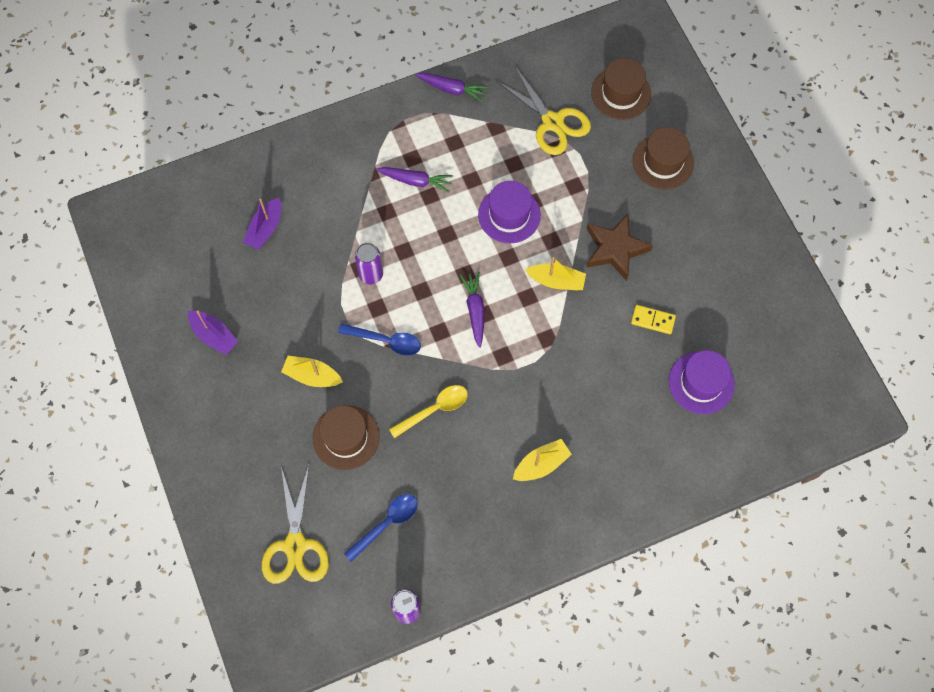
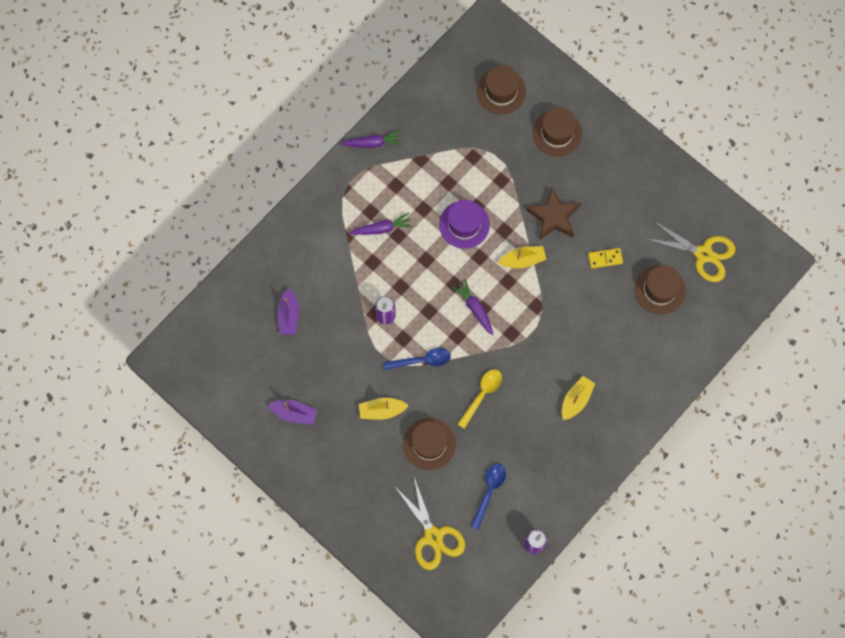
camera: 25 degrees left, 5 degrees up
yellow scissors [497,66,591,155] -> yellow scissors moved to [646,220,736,282]
purple hat [669,350,735,414] -> brown hat [635,265,686,315]

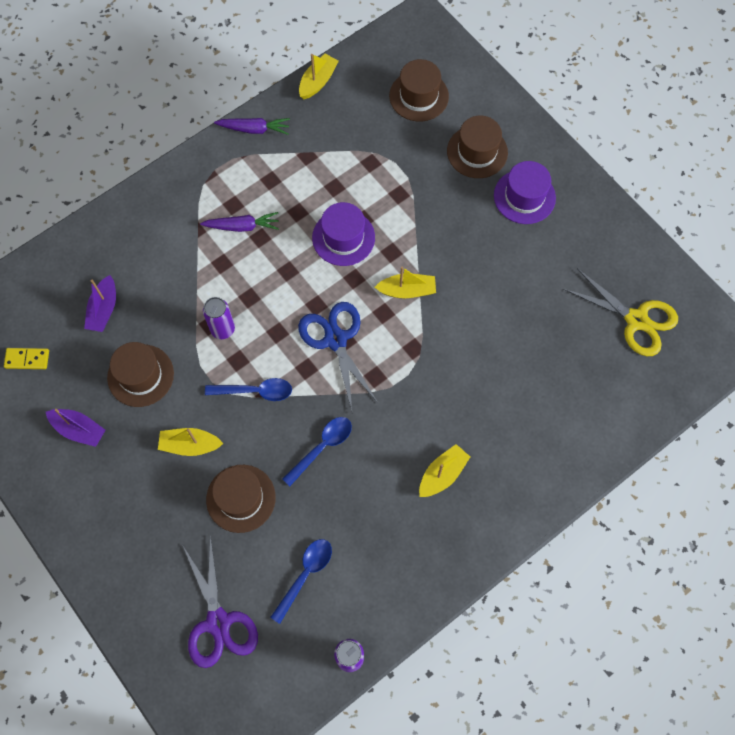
camera: 10 degrees right, 5 degrees down
yellow scissors [395,478,465,570] -> purple scissors [183,535,258,668]
purple carrot [452,279,494,336] -> blue scissors [298,302,378,410]
yellow spoon [458,369,502,429] -> blue spoon [282,417,352,486]
brown star [526,187,581,240] -> none
yellow domino [588,248,623,269] -> yellow domino moved to [4,348,49,369]
brown hat [635,265,686,315] -> brown hat moved to [107,342,174,407]
none -> yellow boat [299,54,339,99]
none -> purple hat [494,161,556,224]

